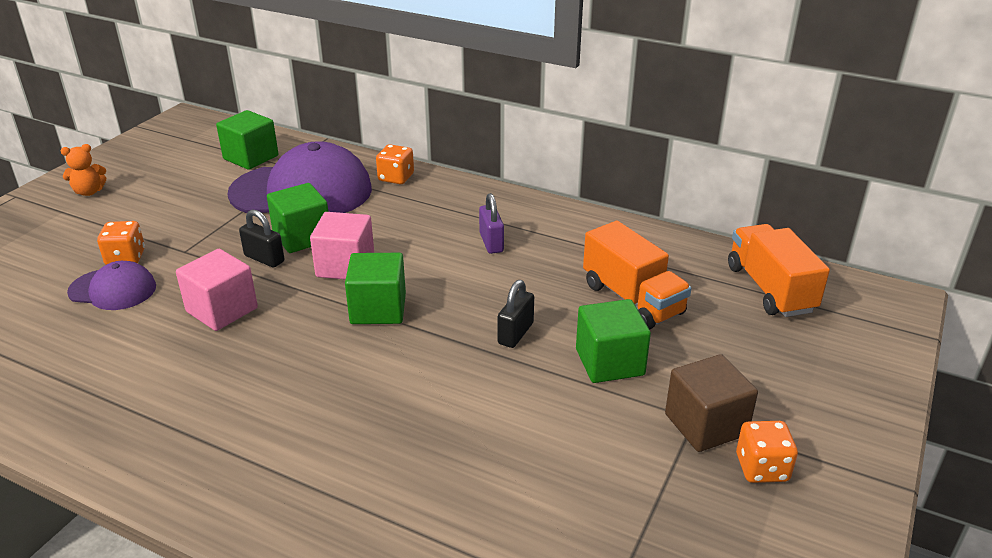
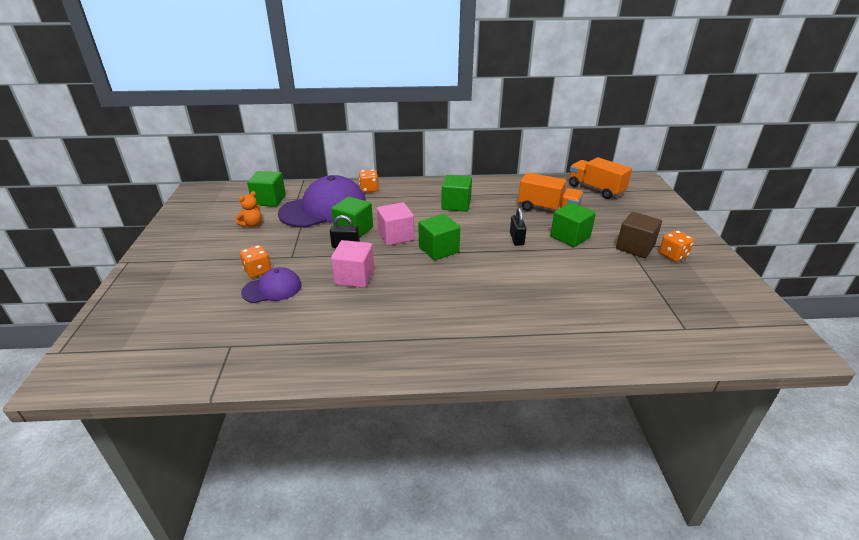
camera: 30 degrees left, 0 degrees up
orange teddy bear [61,144,106,196] -> orange teddy bear moved to [236,191,262,227]
purple padlock [479,193,504,254] -> green cube [441,175,472,212]

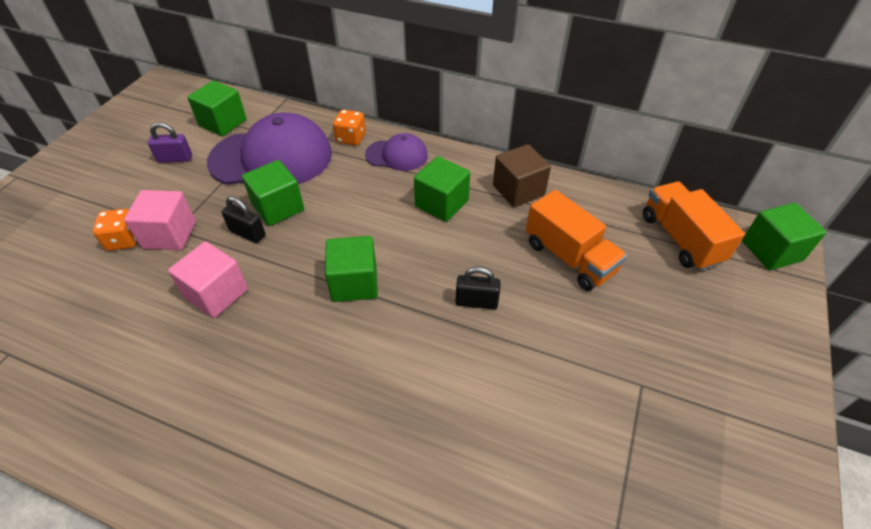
camera: 25 degrees right, 15 degrees up
orange teddy bear [236,191,262,227] -> purple padlock [148,122,192,163]
purple cap [241,267,301,303] -> purple cap moved to [365,133,428,171]
pink cube [377,202,414,246] -> pink cube moved to [124,190,196,250]
black padlock [510,207,526,246] -> black padlock turned 75 degrees clockwise [455,267,501,309]
green cube [550,202,596,247] -> green cube moved to [742,203,826,270]
brown cube [616,212,662,258] -> brown cube moved to [493,144,551,207]
orange dice [659,230,694,262] -> none

